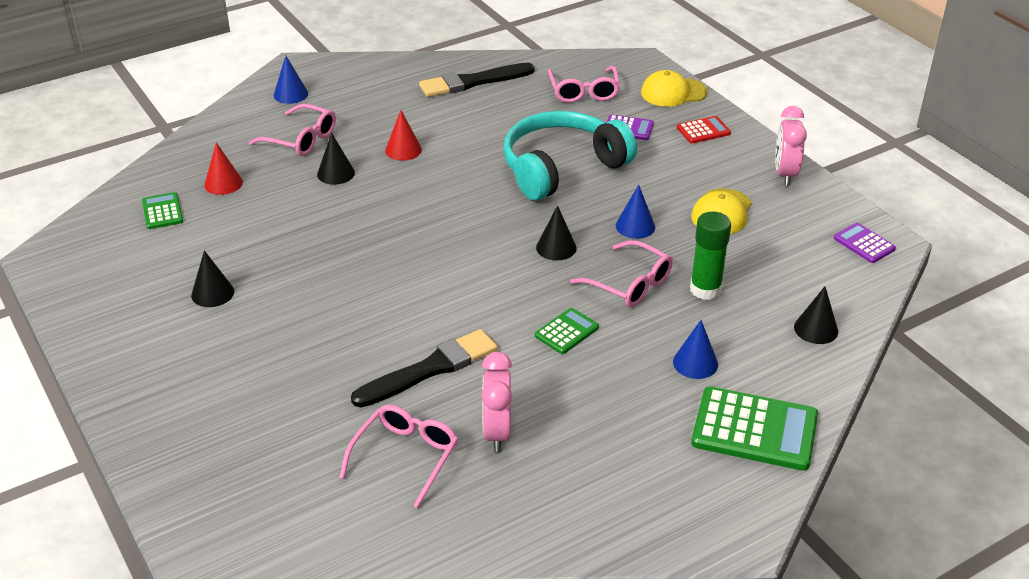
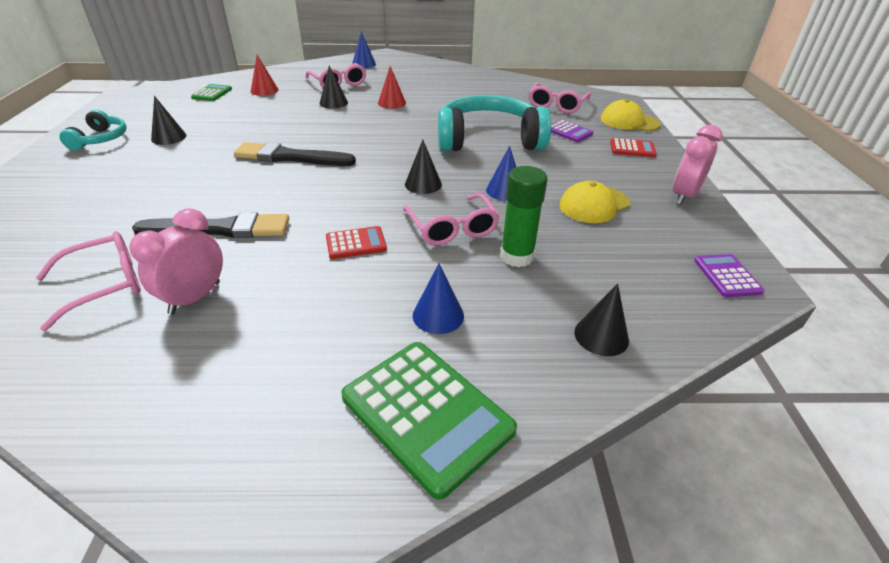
camera: 30 degrees right, 0 degrees up
black brush [419,63,535,97] -> black brush moved to [234,142,356,166]
green calculator [535,308,599,354] -> red calculator [326,226,387,259]
none -> turquoise headphones [59,109,127,150]

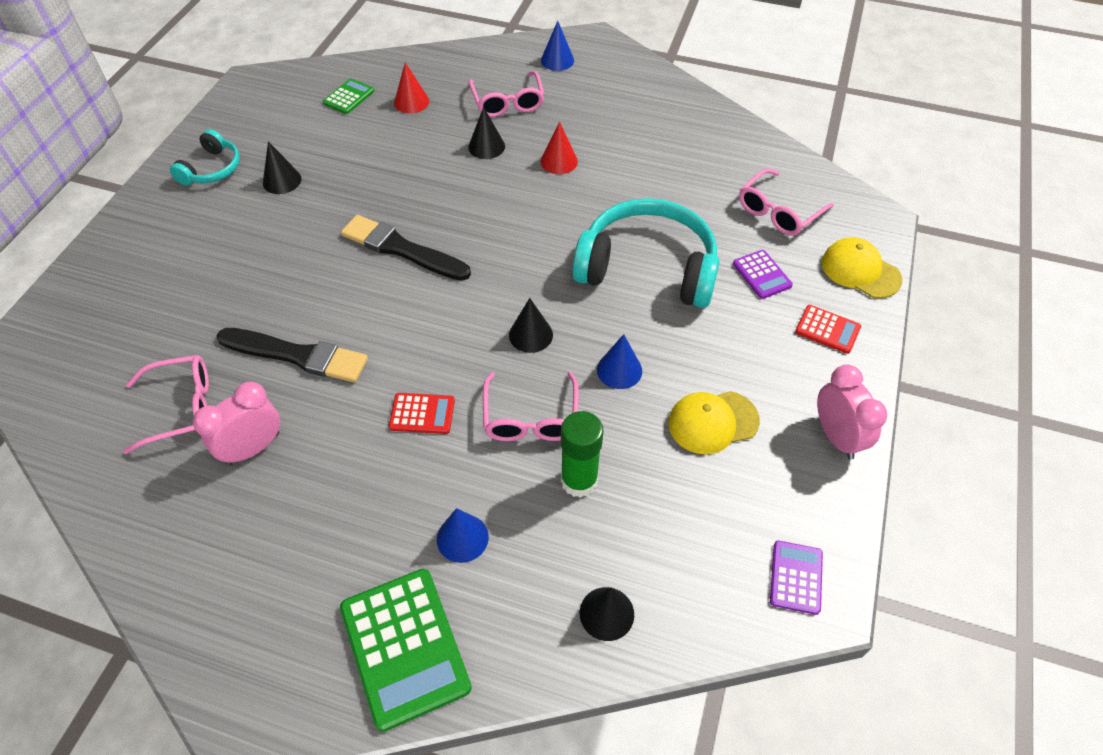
camera: 20 degrees right, 15 degrees up
pink clock [673,125,723,205] -> pink clock turned 105 degrees clockwise [817,364,887,460]

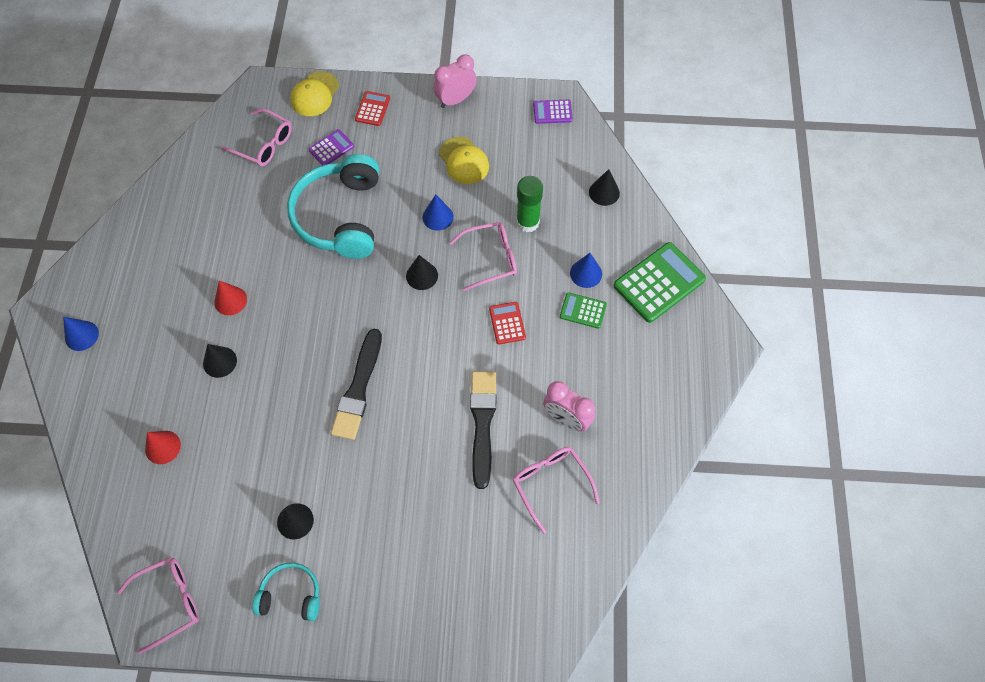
camera: 105 degrees left, 10 degrees up
green calculator [323,78,374,114] -> green calculator moved to [560,292,607,329]
pink glasses [469,71,544,117] -> pink glasses moved to [117,557,199,654]

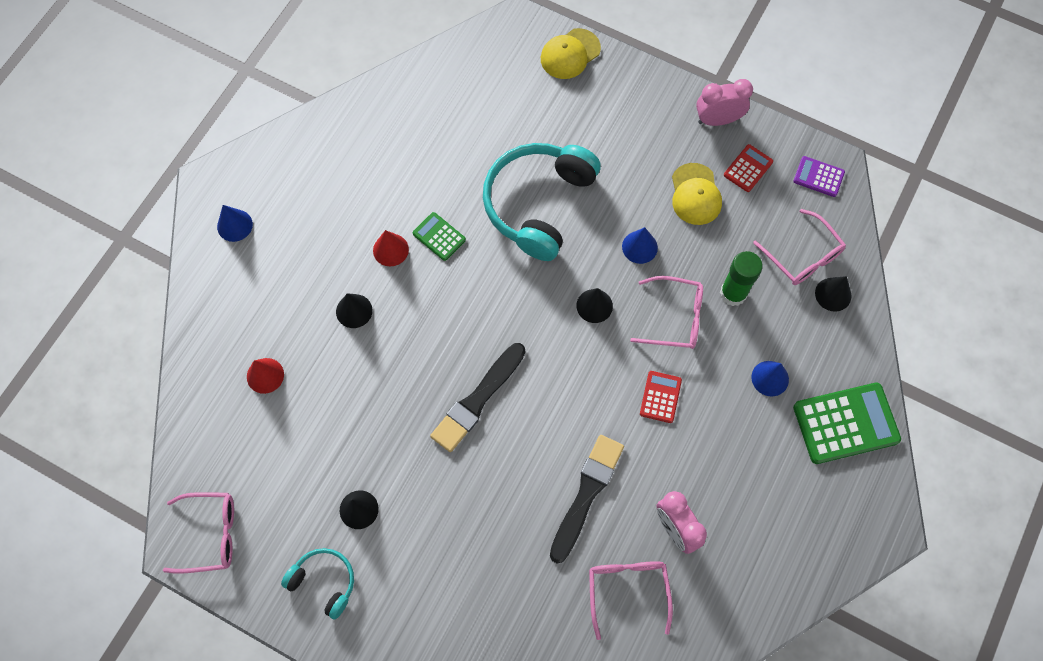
camera: 25 degrees right, 5 degrees up
pink glasses [221,108,292,166] -> pink glasses moved to [753,209,846,285]
purple calculator [309,129,354,166] -> none
red calculator [355,91,390,126] -> red calculator moved to [724,144,773,192]
green calculator [560,292,607,329] -> green calculator moved to [413,212,466,261]

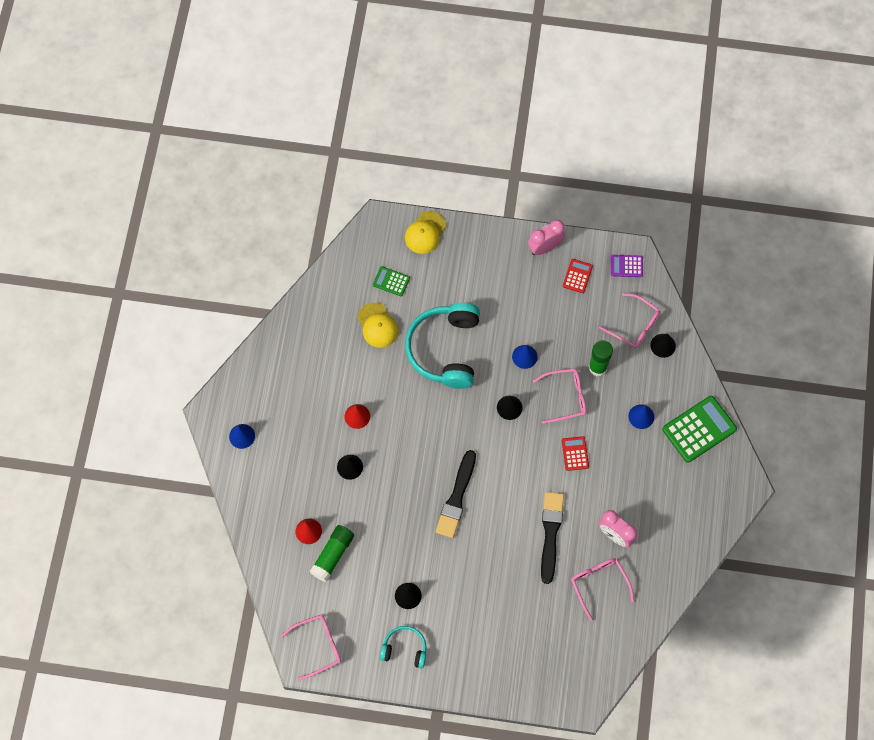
camera: 20 degrees left, 0 degrees up
green calculator [413,212,466,261] -> green calculator moved to [373,266,410,296]
yellow cap [672,163,722,225] -> yellow cap moved to [357,303,398,348]
none -> green glue stick [310,525,354,582]

